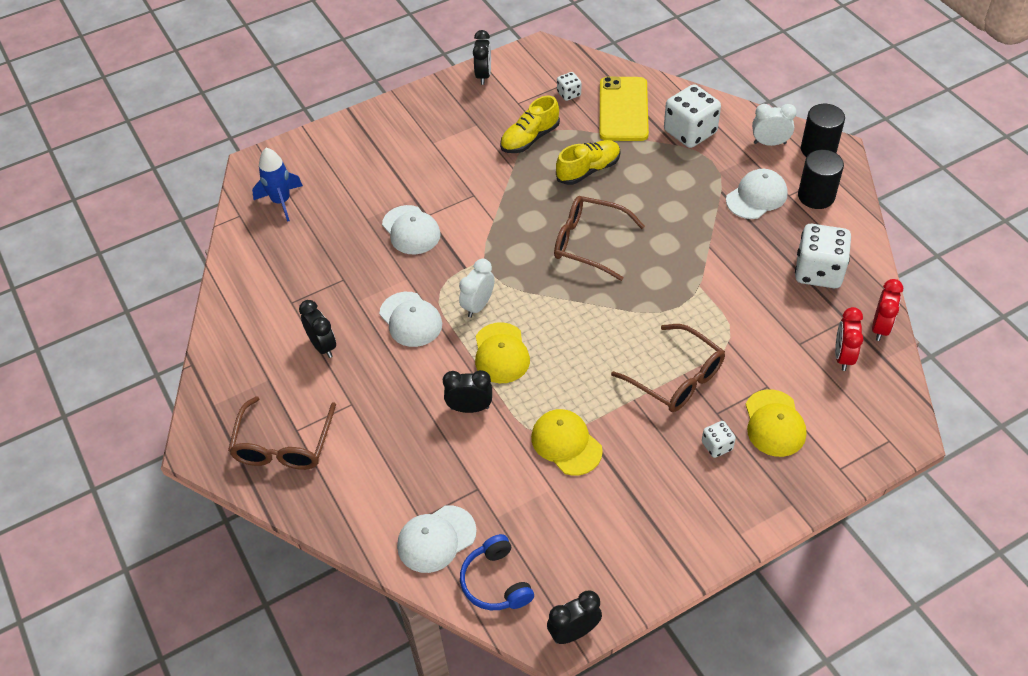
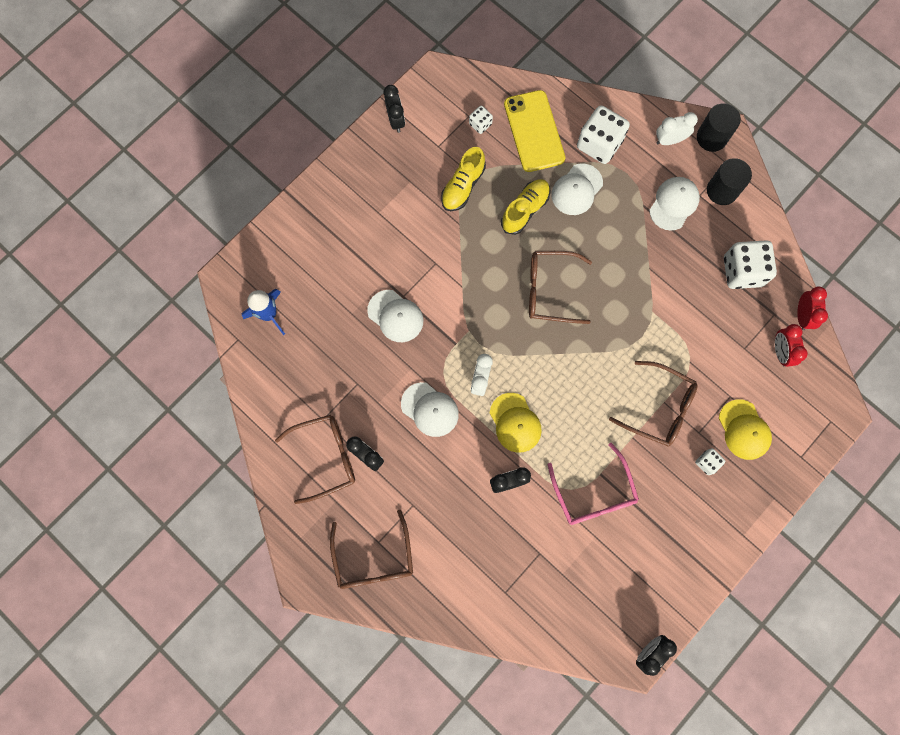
camera: 20 degrees left, 25 degrees up
white cap [397,505,477,573] -> white cap moved to [551,164,603,215]
blue headphones [460,534,534,610] -> none
yellow cap [531,409,603,476] -> pink glasses [548,443,639,525]
none -> brown glasses [275,415,355,504]

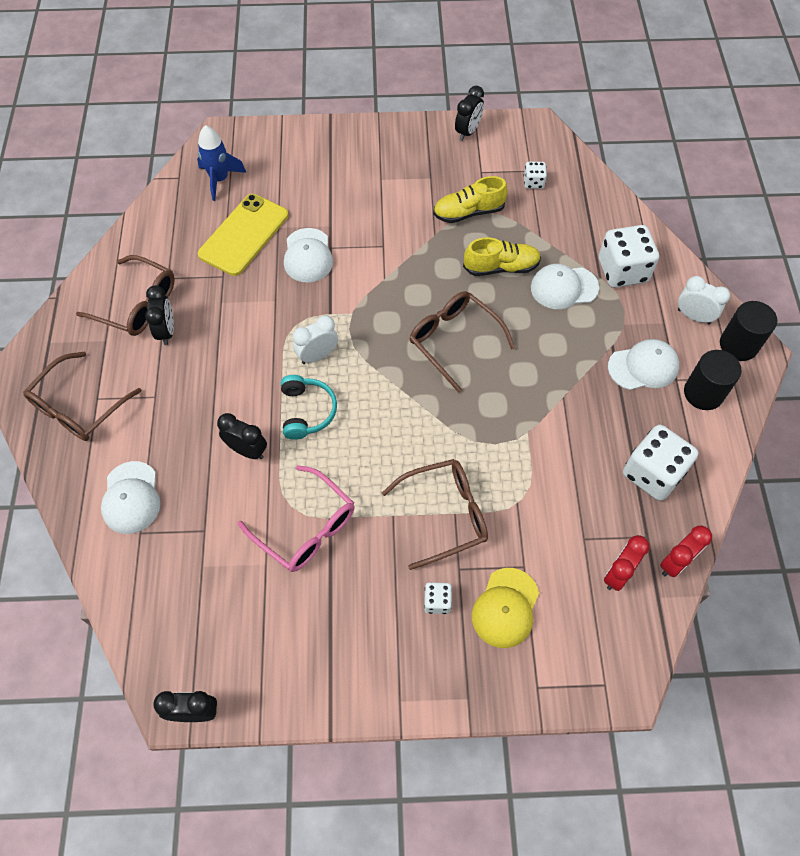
camera: 45 degrees right, 15 degrees down
white cap [401,382,459,437] -> white cap moved to [101,461,160,534]
yellow cap [490,393,542,453] -> turquoise headphones [281,375,337,440]
yellow phone [504,90,565,172] -> yellow phone moved to [198,194,288,276]
pink glasses [548,443,639,525] -> pink glasses turned 75 degrees counterclockwise [238,465,355,572]
brown glasses [609,361,698,446] -> brown glasses turned 90 degrees counterclockwise [382,459,488,570]

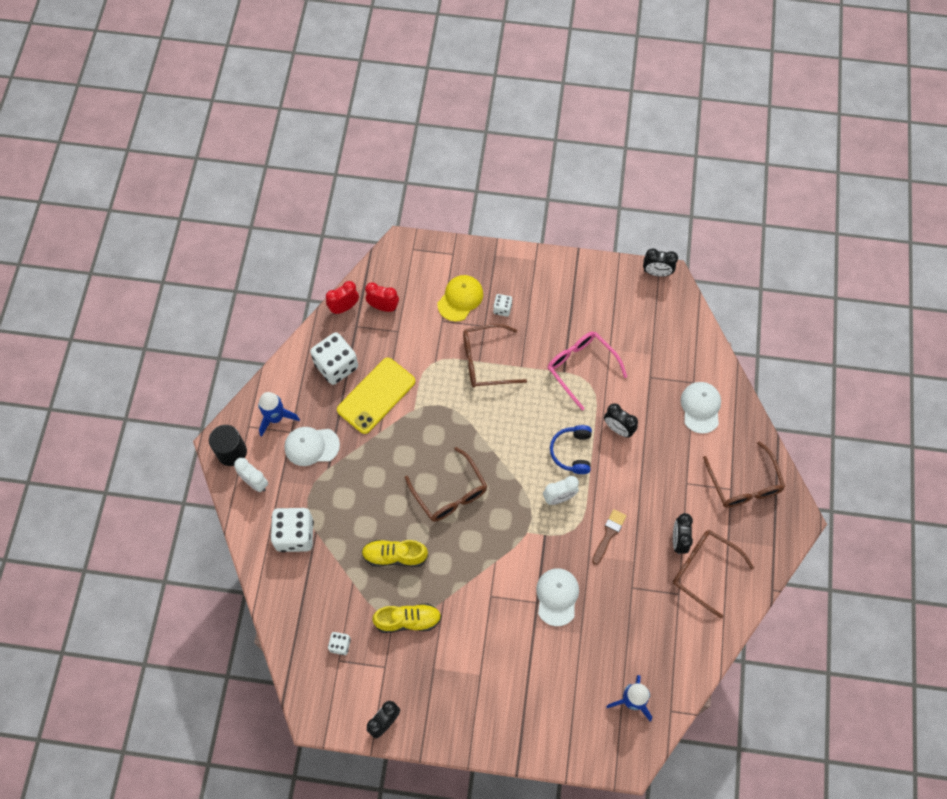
camera: 170 degrees left, 5 degrees up
brown glasses [23,352,142,441] -> brown glasses turned 120 degrees clockwise [703,441,785,508]
yellow phone [198,194,288,276] -> yellow phone moved to [337,358,415,434]
turquoise headphones [281,375,337,440] -> blue headphones [550,425,592,474]
white cap [531,264,599,309] -> none
red clock [604,535,650,591] -> red clock turned 120 degrees counterclockwise [365,282,399,312]
black cylinder [684,350,742,410] -> blue rocket [258,392,300,437]
none -> brown brush [592,509,626,565]

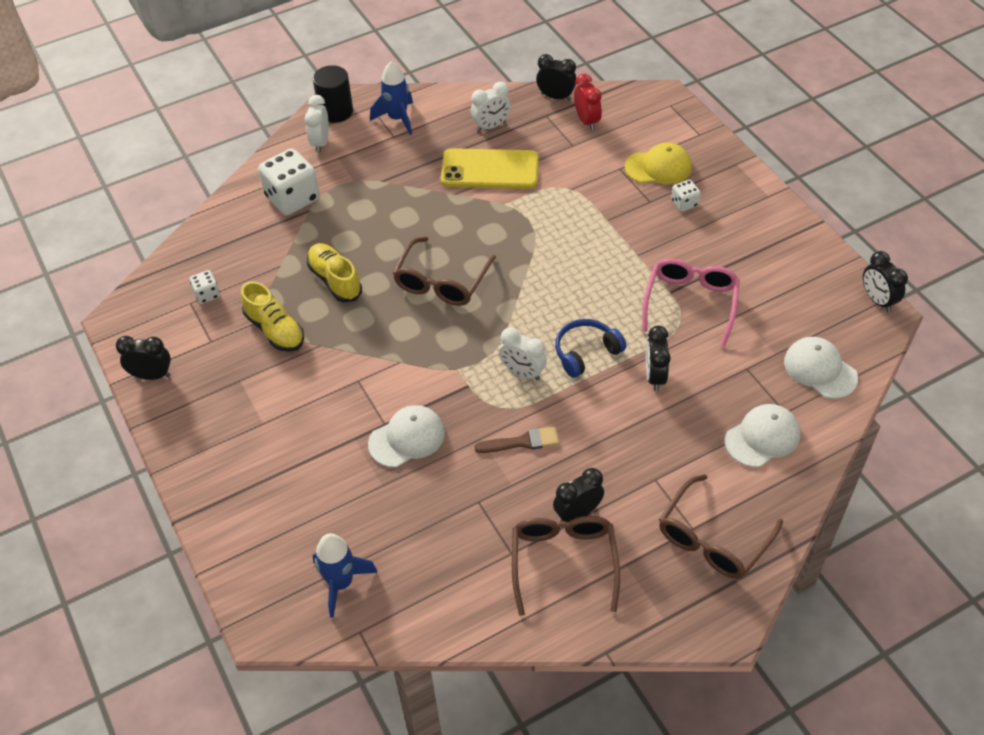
camera: 55 degrees right, 15 degrees down
white cap [284,427,340,466] -> white cap moved to [784,337,858,399]
white dice [310,332,358,385] -> white clock [471,82,511,132]
red clock [326,281,359,314] -> black clock [536,54,576,101]
brown glasses [463,324,527,388] -> none

